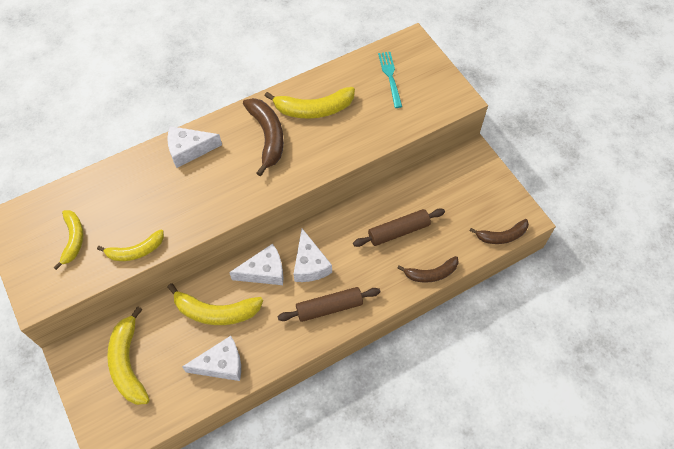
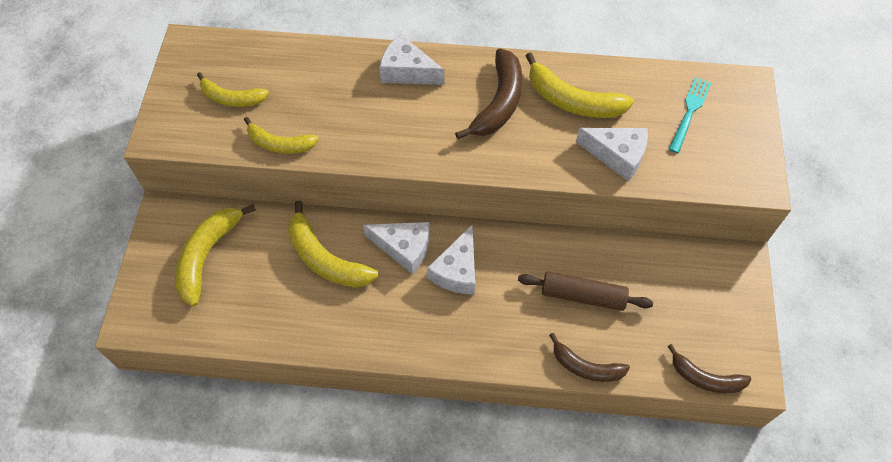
camera: 35 degrees right, 0 degrees up
yellow banana [54,210,83,270] -> yellow banana turned 75 degrees clockwise [197,72,269,107]
white cheese [182,336,241,381] -> white cheese moved to [576,128,648,181]
brown rolling pin [277,287,380,322] -> none

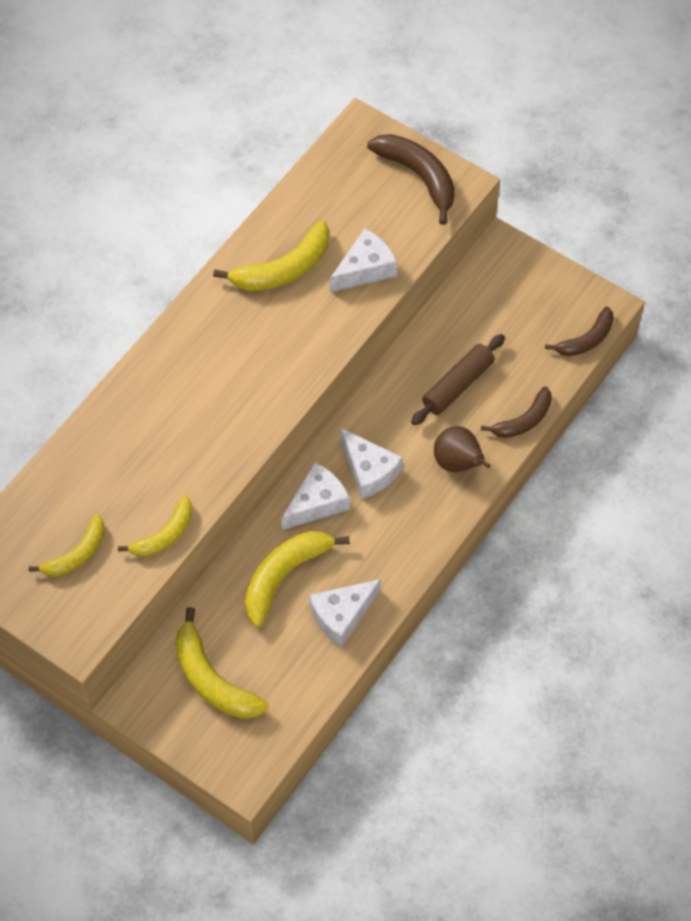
camera: 60 degrees left, 0 degrees up
yellow banana [288,201,378,288] -> yellow banana turned 150 degrees clockwise [245,531,350,627]
white cheese [379,34,445,85] -> white cheese moved to [309,579,381,647]
brown banana [455,48,522,139] -> brown banana moved to [367,134,455,225]
turquoise fork [669,77,711,153] -> none
none -> brown pear [434,426,491,472]

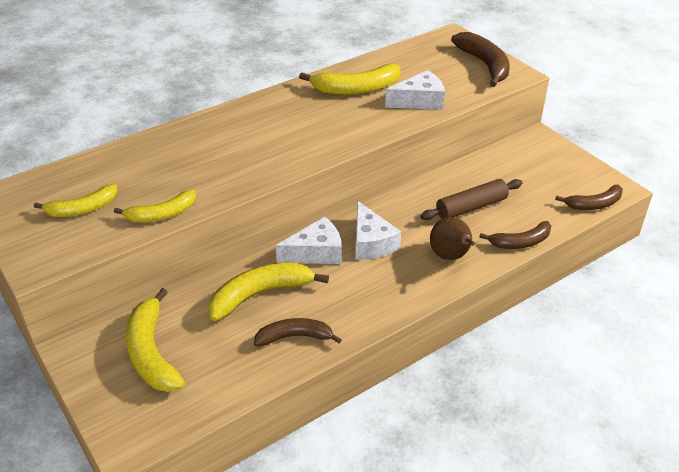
camera: 20 degrees right, 20 degrees down
white cheese [309,579,381,647] -> brown banana [254,318,342,346]

